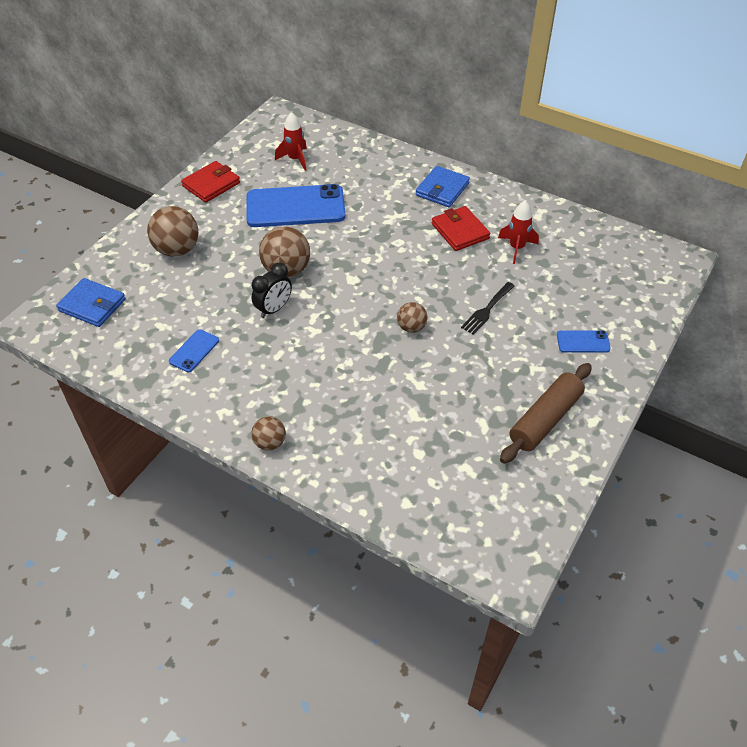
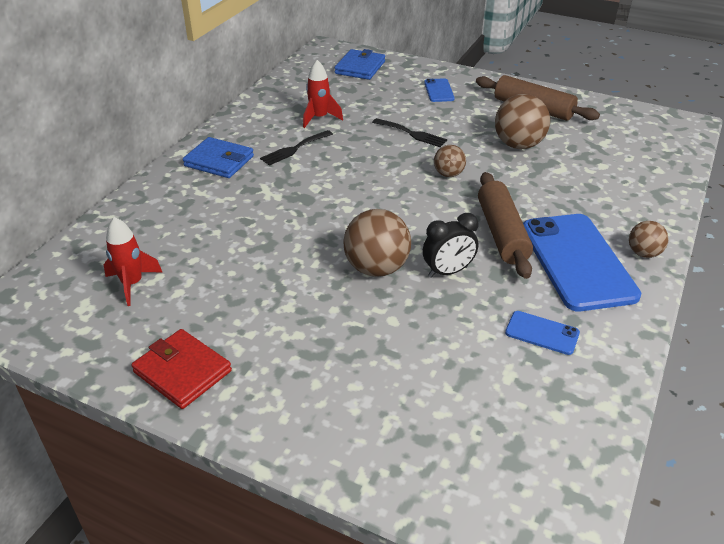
camera: 95 degrees left, 10 degrees down
blue wallet [56,278,126,327] -> blue wallet moved to [334,49,385,80]
brown ball [147,206,198,257] -> brown ball moved to [495,94,550,149]
blue phone [246,184,346,227] -> blue phone moved to [523,214,641,311]
black clock [251,263,292,318] -> black clock turned 120 degrees clockwise [423,213,478,278]
red wallet [432,206,490,251] -> black fork [260,130,333,166]
none -> brown rolling pin [478,172,533,279]

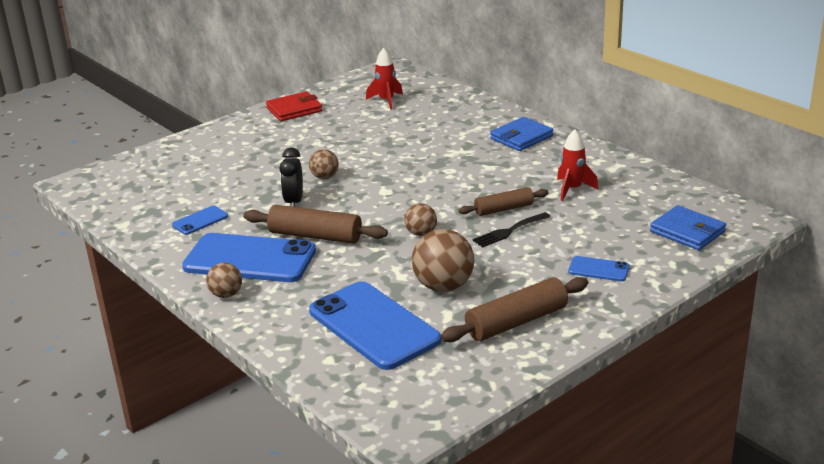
camera: 115 degrees right, 10 degrees down
black fork [260,130,333,166] -> none
brown ball [343,209,411,277] -> brown ball [309,149,339,179], size x0.57
none -> blue phone [309,281,441,370]
none -> brown rolling pin [458,187,549,216]

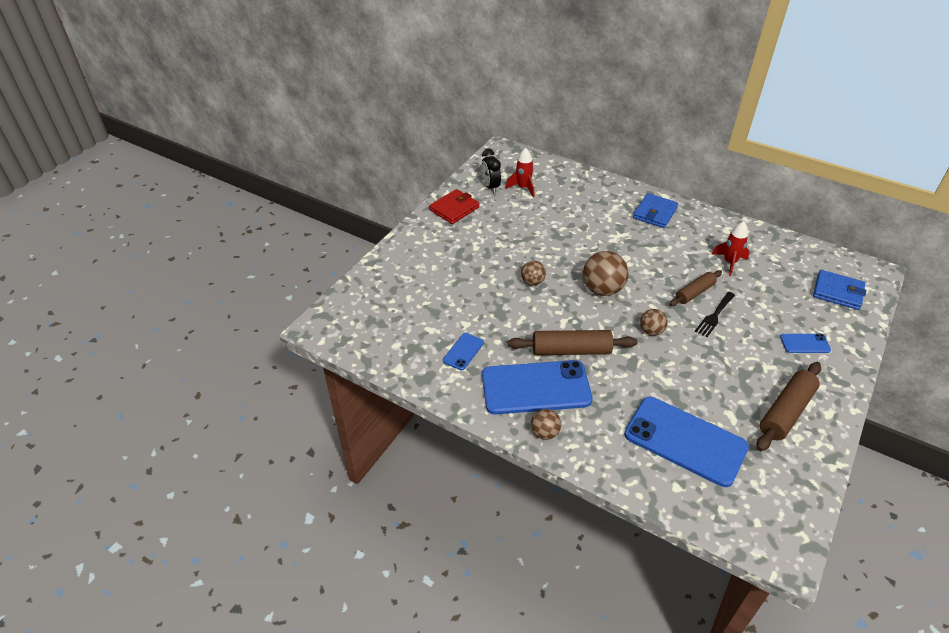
camera: 20 degrees left, 15 degrees up
black clock [279,147,303,207] -> black clock moved to [481,149,501,193]
brown ball [412,229,474,292] -> brown ball moved to [583,251,628,296]

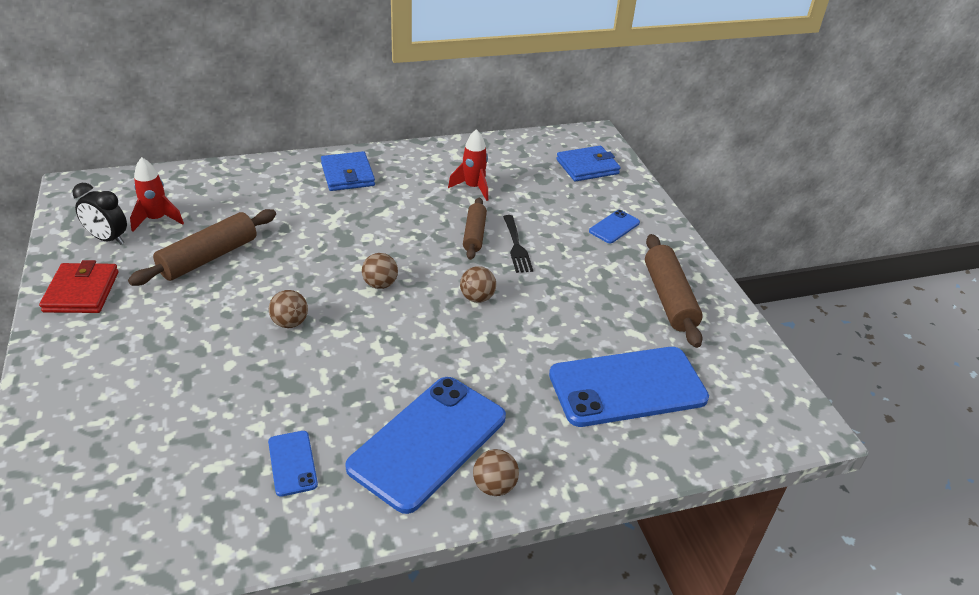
camera: 50 degrees left, 5 degrees down
brown rolling pin [508,330,637,355] -> brown rolling pin moved to [128,209,276,286]
brown ball [583,251,628,296] -> brown ball [362,253,398,289], size x0.57

